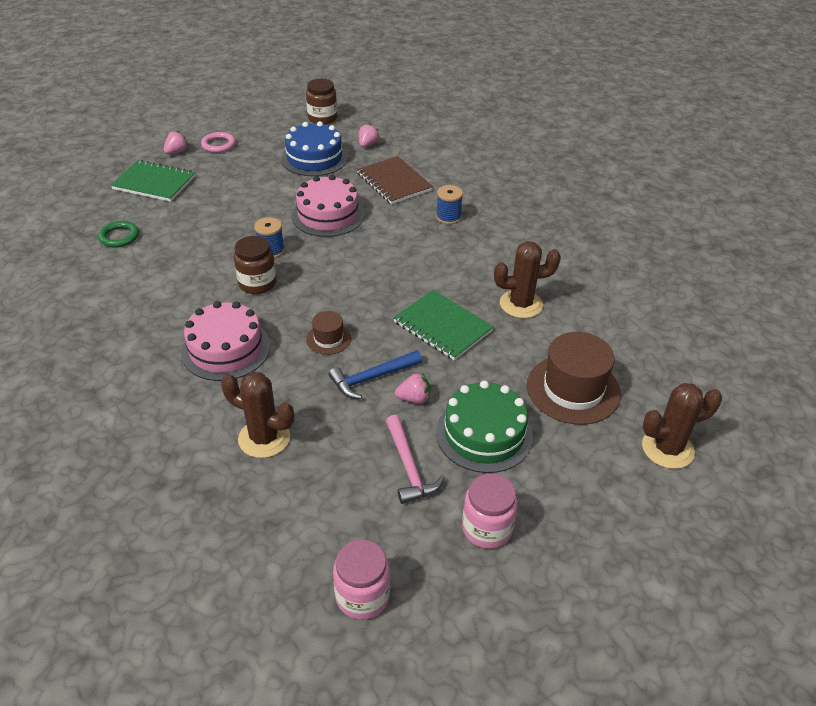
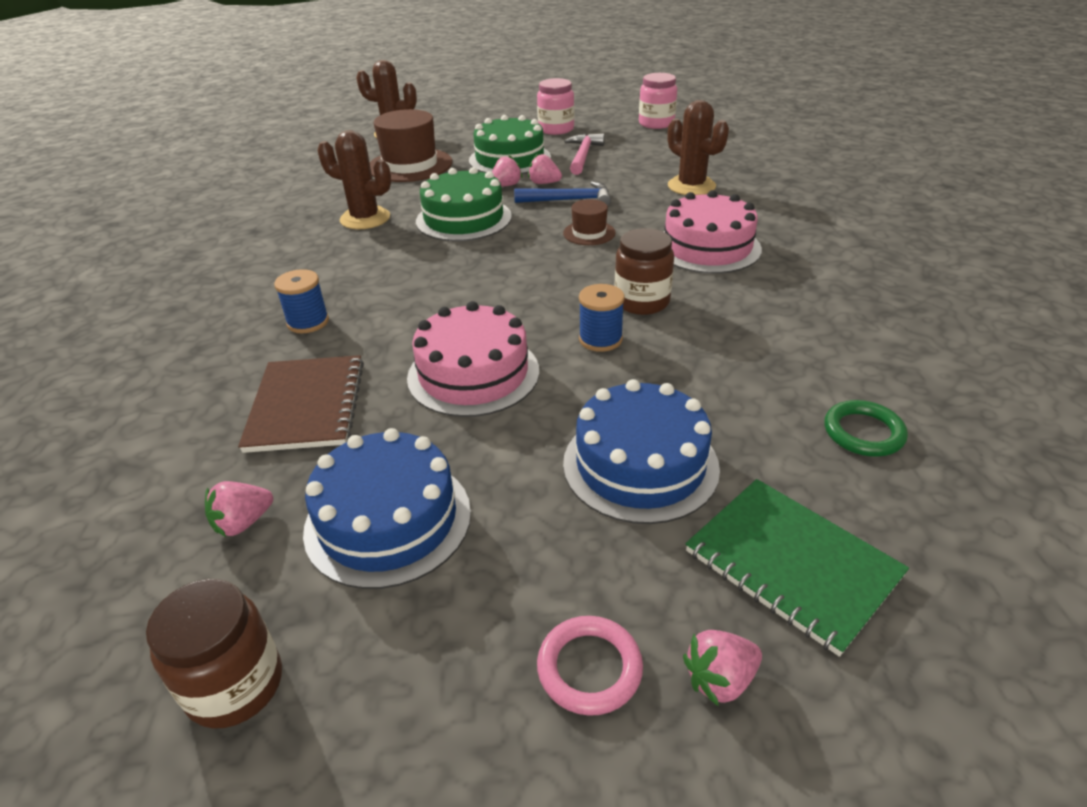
camera: 150 degrees left, 5 degrees down
green notebook [393,290,494,360] -> green cake [416,167,512,241]
none -> pink strawberry [492,155,523,187]
none -> blue cake [563,379,720,524]

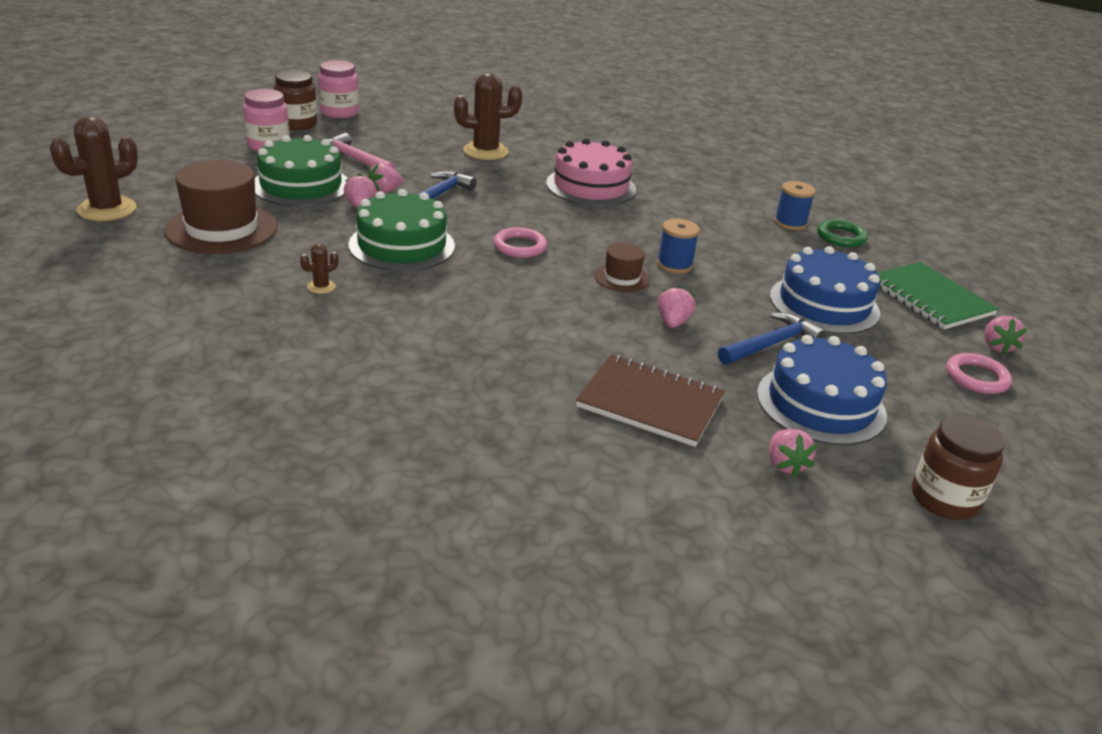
camera: 65 degrees left, 5 degrees down
blue spool [274,269,329,333] -> blue spool moved to [774,181,816,230]
brown cactus [317,130,391,229] -> brown cactus [300,243,339,294], size x0.46
pink cake [407,301,539,417] -> pink strawberry [658,286,695,328]
brown hat [563,199,616,245] -> brown hat moved to [594,243,650,292]
brown jar [614,228,674,315] -> brown jar moved to [274,70,317,130]
green notebook [685,479,909,657] -> green notebook turned 75 degrees clockwise [878,262,999,329]
none -> pink ring [494,227,547,258]
none -> blue hammer [718,313,826,365]

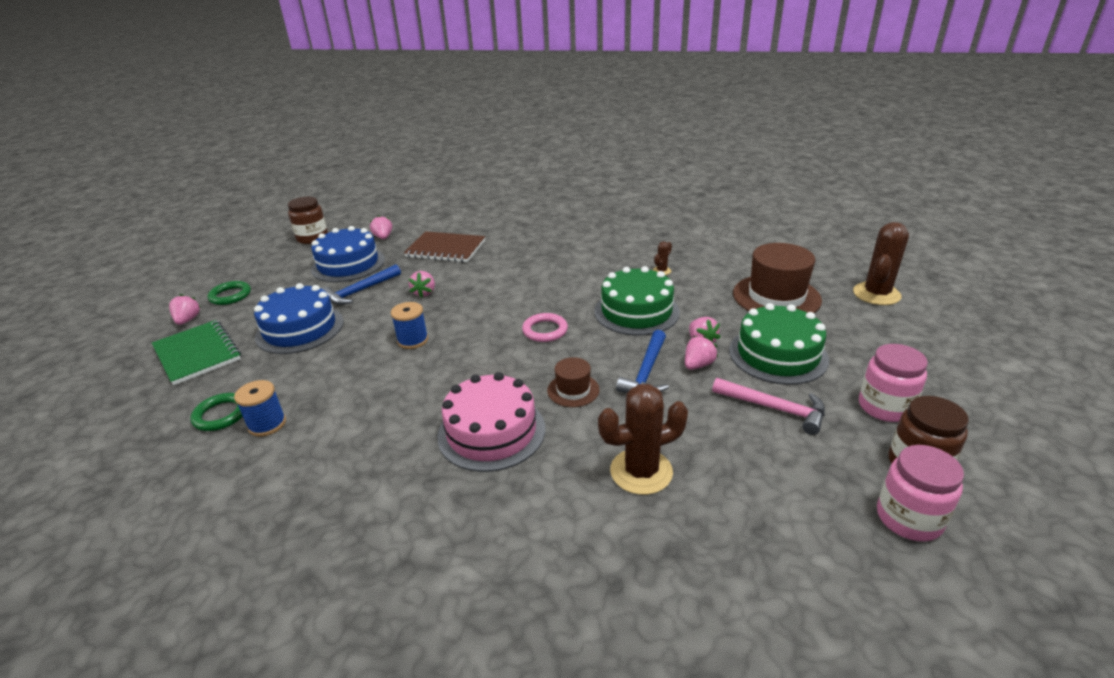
camera: 175 degrees right, 0 degrees up
brown hat [594,243,650,292] -> brown hat moved to [547,357,600,407]
pink ring [946,353,1012,394] -> green ring [207,281,251,305]

